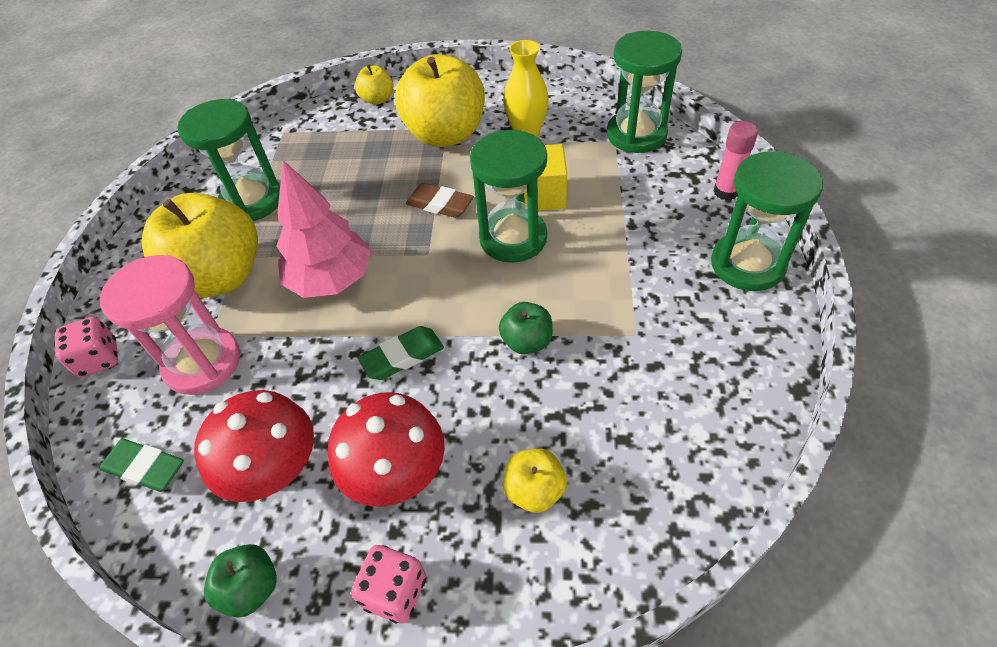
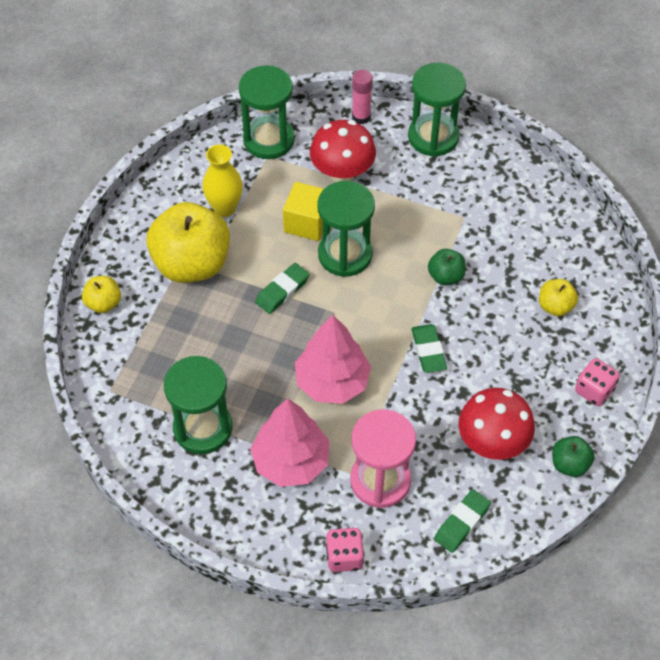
camera: 75 degrees left, 5 degrees up
yellow apple [142,193,258,298] -> pink tree [250,398,330,487]
red mushroom [327,392,445,507] -> red mushroom moved to [310,120,376,182]
brown eraser [406,183,474,218] -> green eraser [255,263,310,314]

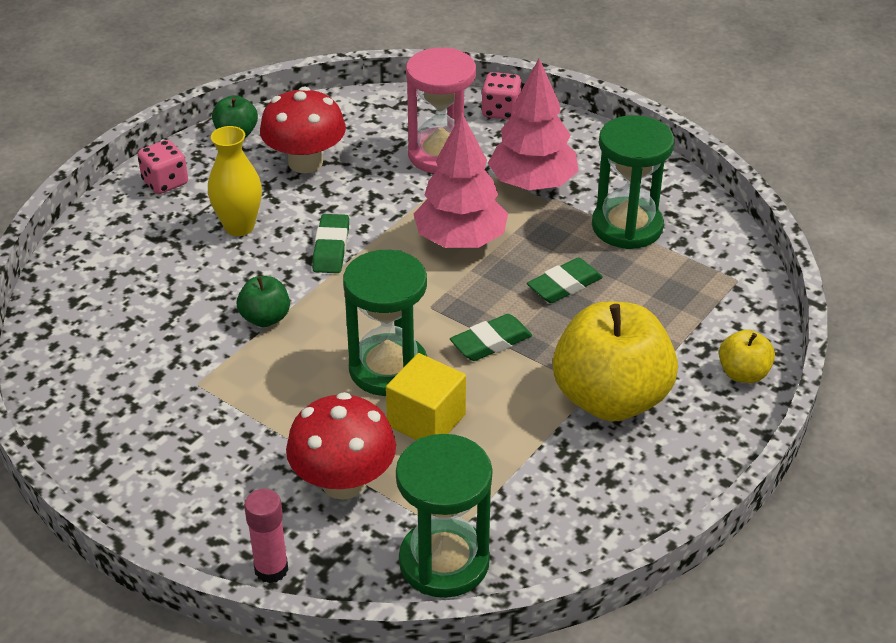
camera: 165 degrees left, 15 degrees down
yellow vase [202,145,243,217] -> yellow vase moved to [208,126,262,236]
green hourglass [408,63,466,157] -> none
green eraser [434,490,491,553] -> green eraser moved to [527,258,603,303]
yellow apple [539,279,578,316] -> none

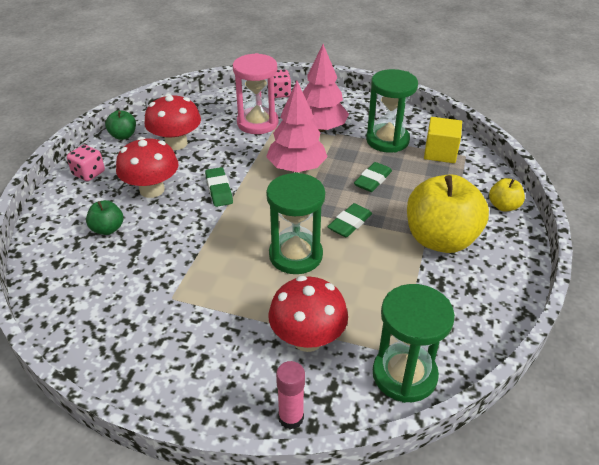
camera: 20 degrees left, 0 degrees up
yellow vase [208,126,262,236] -> red mushroom [116,137,178,198]
green apple [237,276,290,327] -> green apple moved to [86,200,123,235]
yellow cube [386,353,466,440] -> yellow cube moved to [424,117,462,163]

